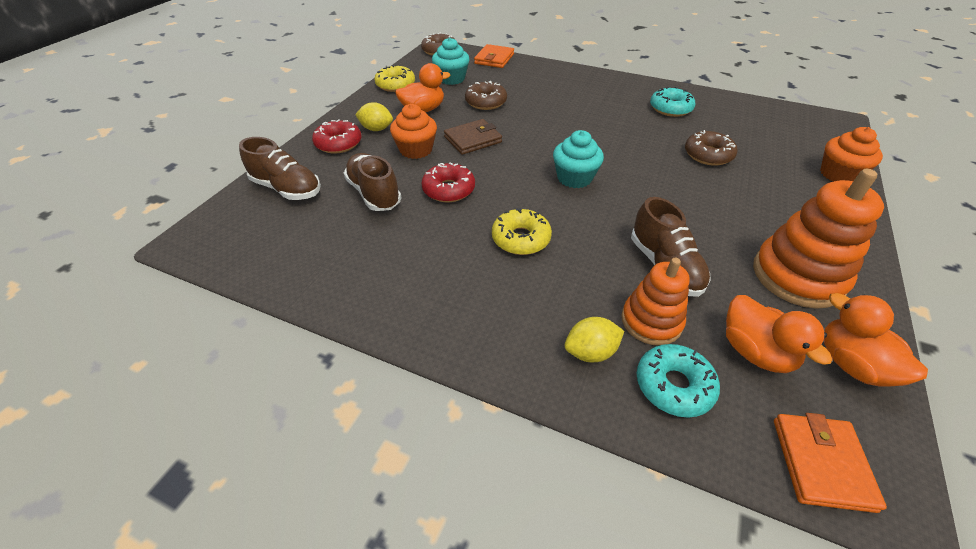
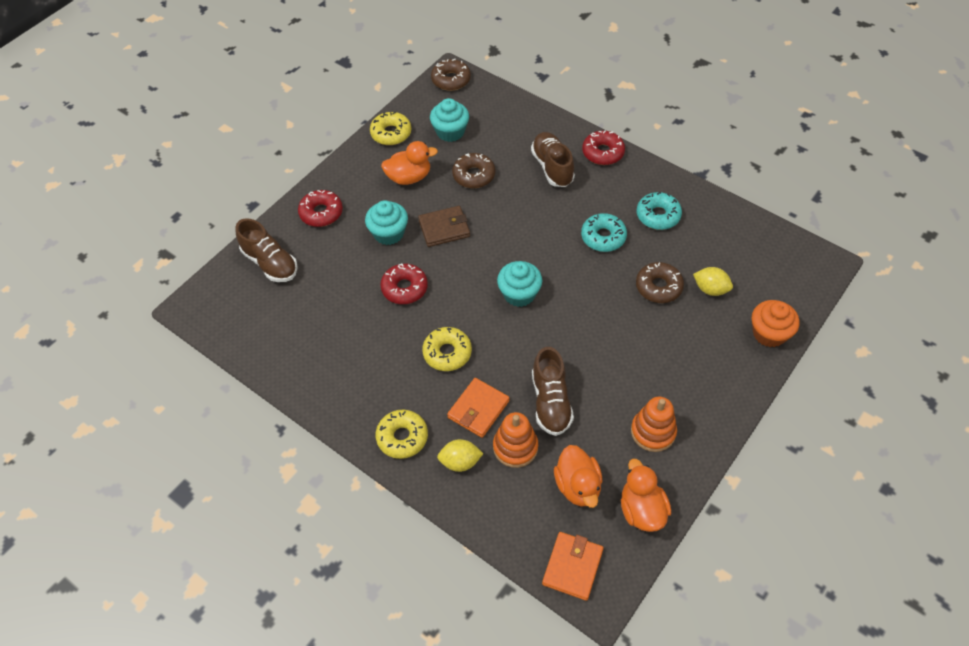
camera: 15 degrees right, 10 degrees up
brown shoe [344,153,401,211] -> brown shoe moved to [531,132,575,187]
yellow lemon [355,102,393,131] -> yellow lemon moved to [693,267,733,296]
orange cupcake [390,104,437,159] -> turquoise cupcake [365,200,408,245]
orange wallet [474,44,514,68] -> orange wallet moved to [447,378,510,438]
turquoise donut [637,344,720,418] -> turquoise donut moved to [581,213,627,252]
orange stacking toy [753,169,884,309] -> orange stacking toy [631,397,677,452], size x0.64
none -> yellow donut [376,410,428,459]
none -> red donut [582,131,625,165]

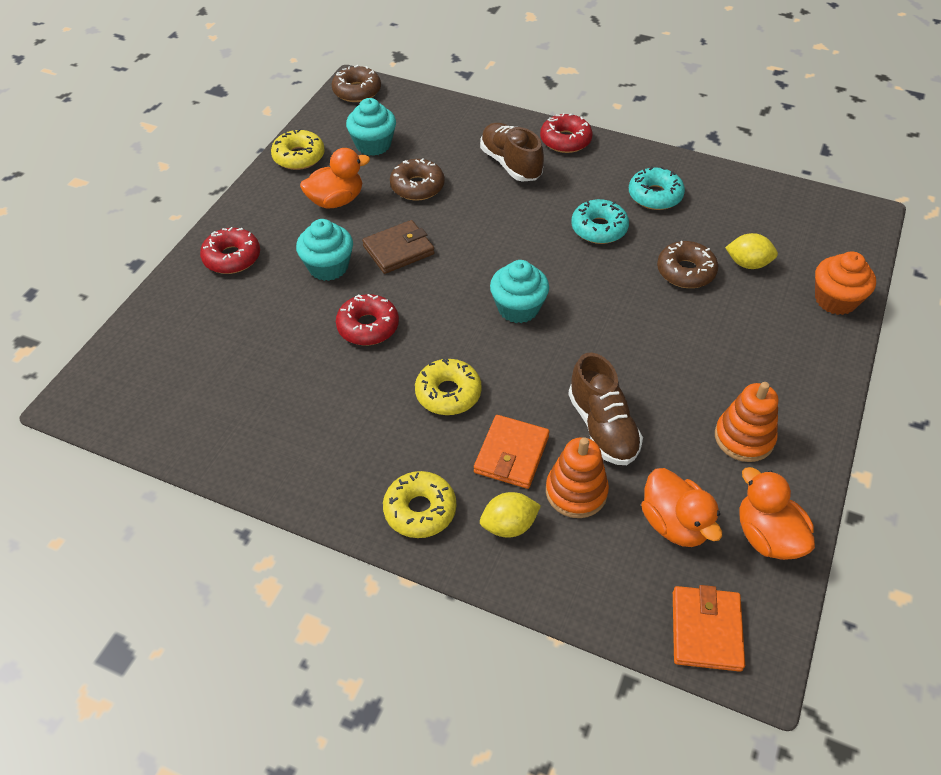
camera: 15 degrees left, 5 degrees down
brown shoe [235,218,298,282] -> none

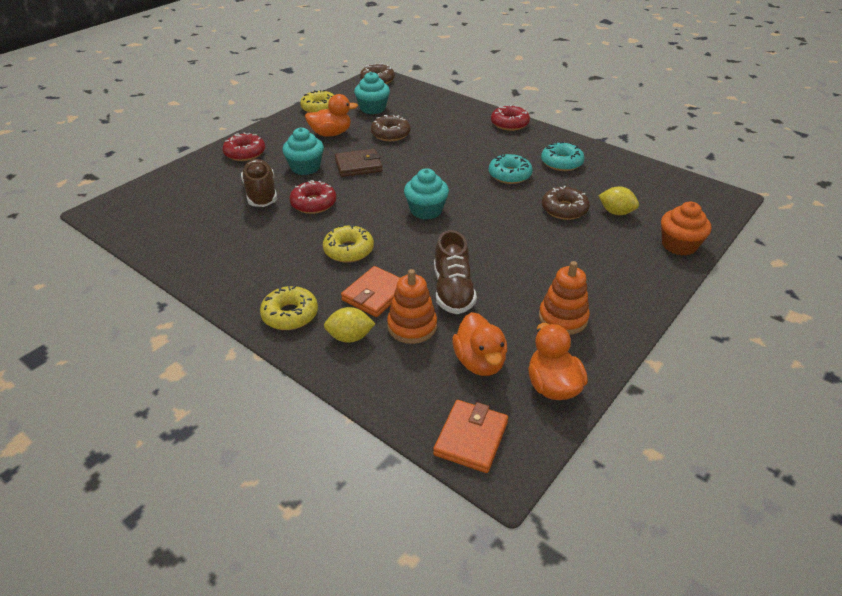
camera: 15 degrees right, 10 degrees down
brown shoe [480,123,544,182] -> brown shoe moved to [241,159,277,207]

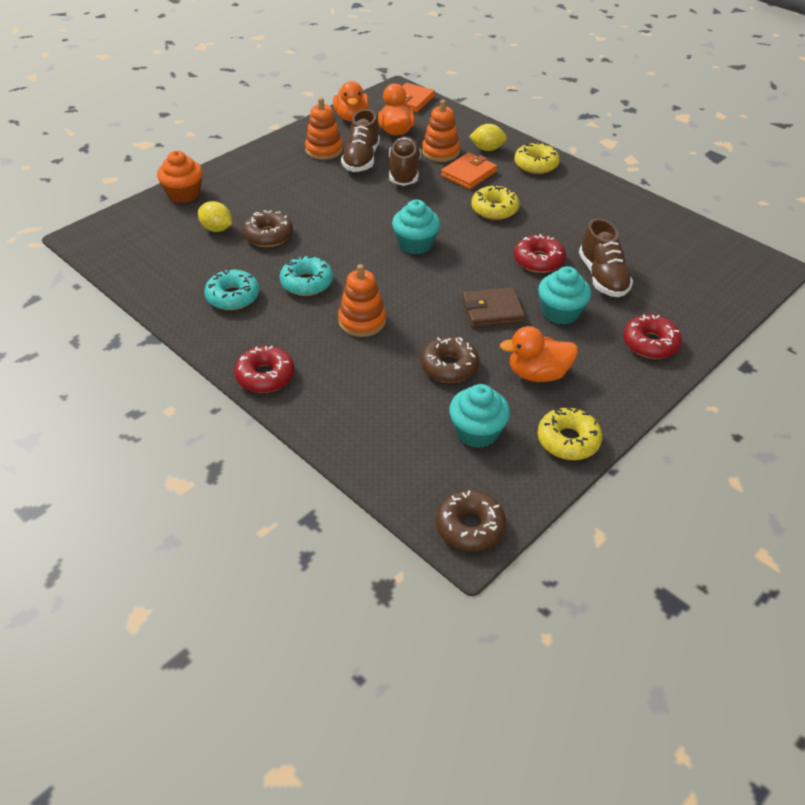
camera: 175 degrees left, 5 degrees up
none -> orange stacking toy [338,264,386,337]
none -> brown shoe [341,109,380,172]

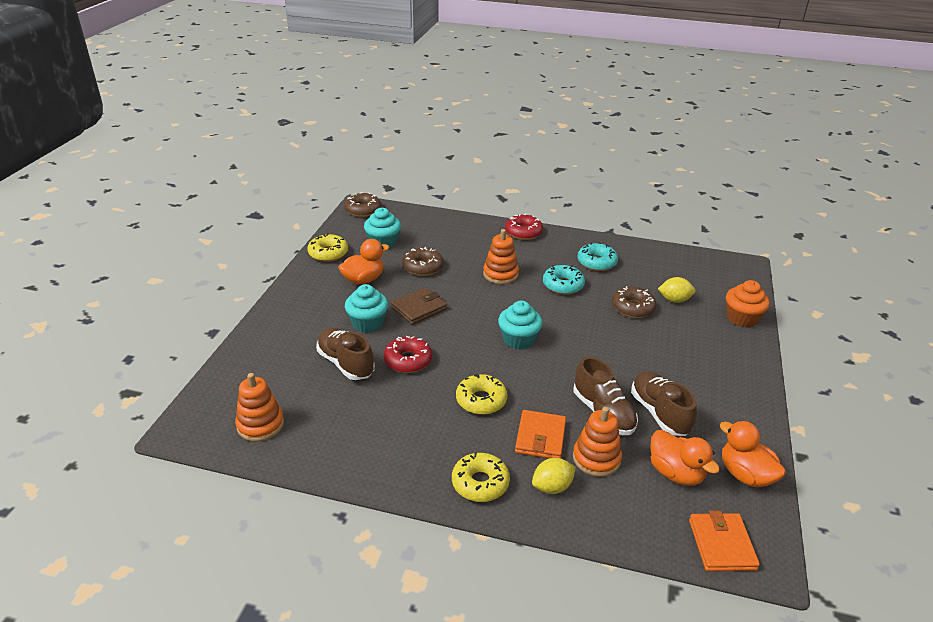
camera: 150 degrees right, 10 degrees down
orange stacking toy [305,98,343,160] -> orange stacking toy moved to [235,373,284,442]
red donut [623,315,682,359] -> none

